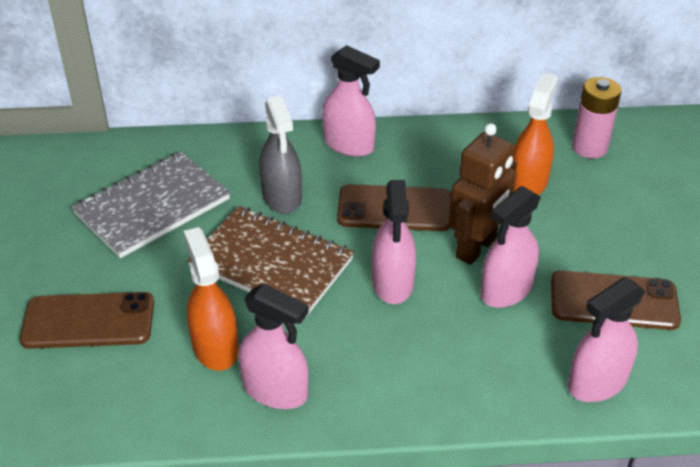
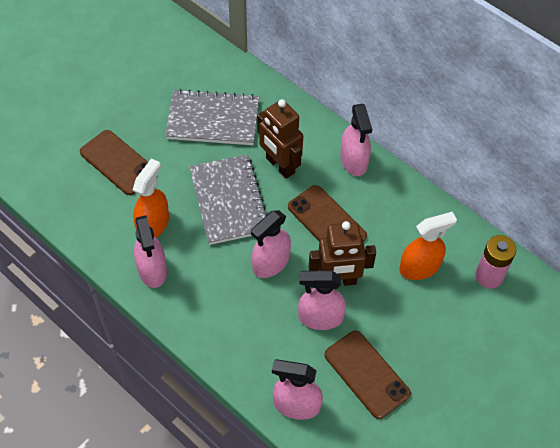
camera: 45 degrees right, 15 degrees up
brown notebook [187,206,354,317] -> grey notebook [189,154,268,245]
grey spray bottle [259,95,302,214] -> brown robot [257,99,303,179]

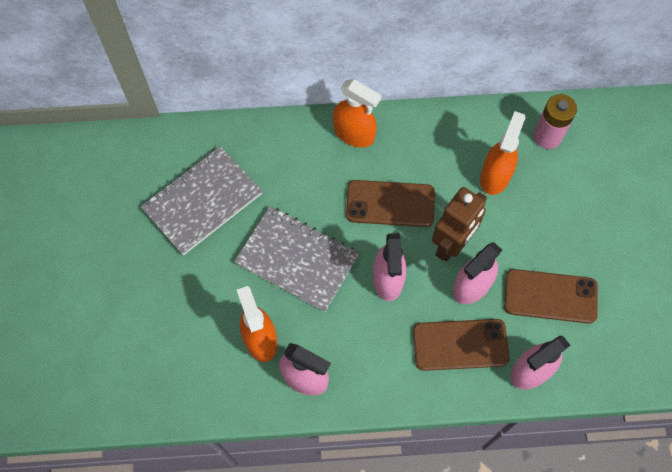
camera: 45 degrees left, 10 degrees up
brown phone [80,130,148,195] -> brown phone moved to [413,319,510,371]
brown robot [257,99,303,179] -> none
pink spray bottle [340,104,372,176] -> orange spray bottle [333,79,381,148]

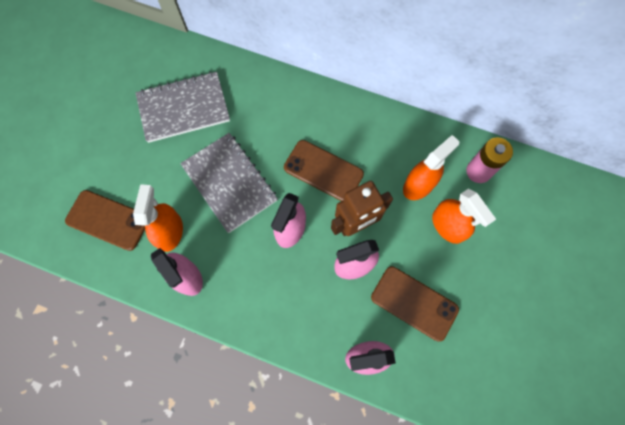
camera: 25 degrees right, 5 degrees up
orange spray bottle [333,79,381,148] -> orange spray bottle moved to [432,189,496,244]
brown phone [413,319,510,371] -> brown phone moved to [65,190,145,251]

